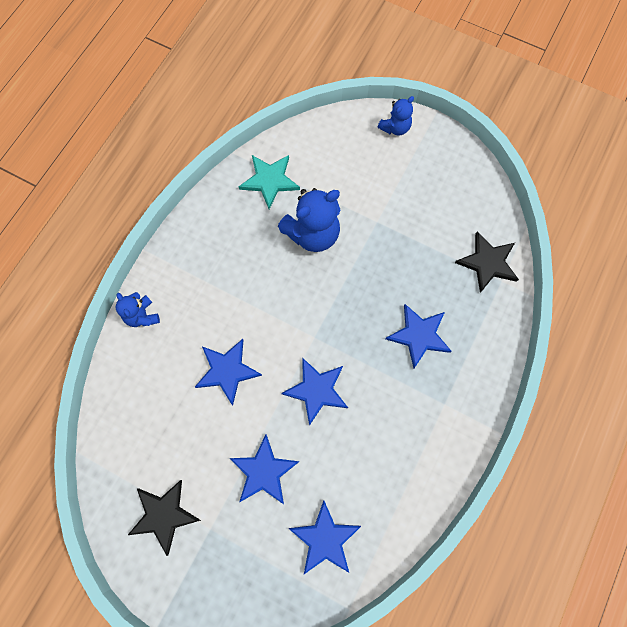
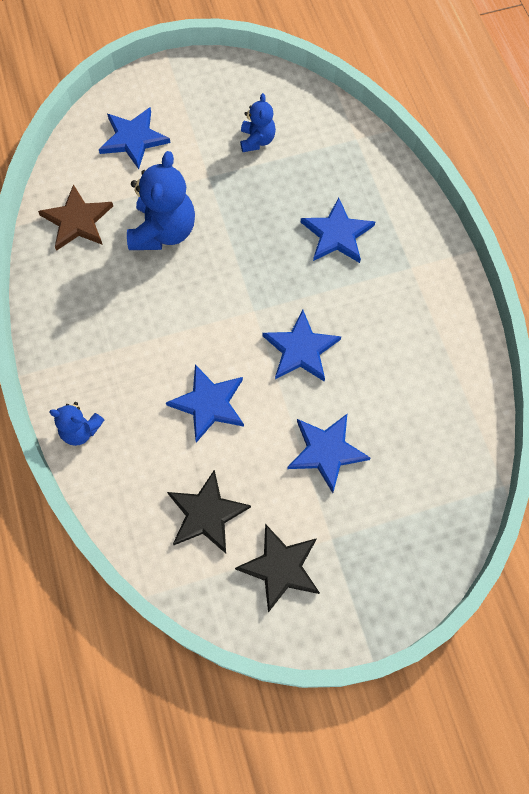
camera: 45 degrees left, 5 degrees down
turquoise star [239,155,300,209] -> brown star [38,184,113,251]
blue star [289,500,361,574] -> blue star moved to [99,107,170,169]
blue teddy bear [378,96,414,135] -> blue teddy bear moved to [240,93,276,152]
black star [455,232,519,293] -> black star moved to [167,469,251,553]

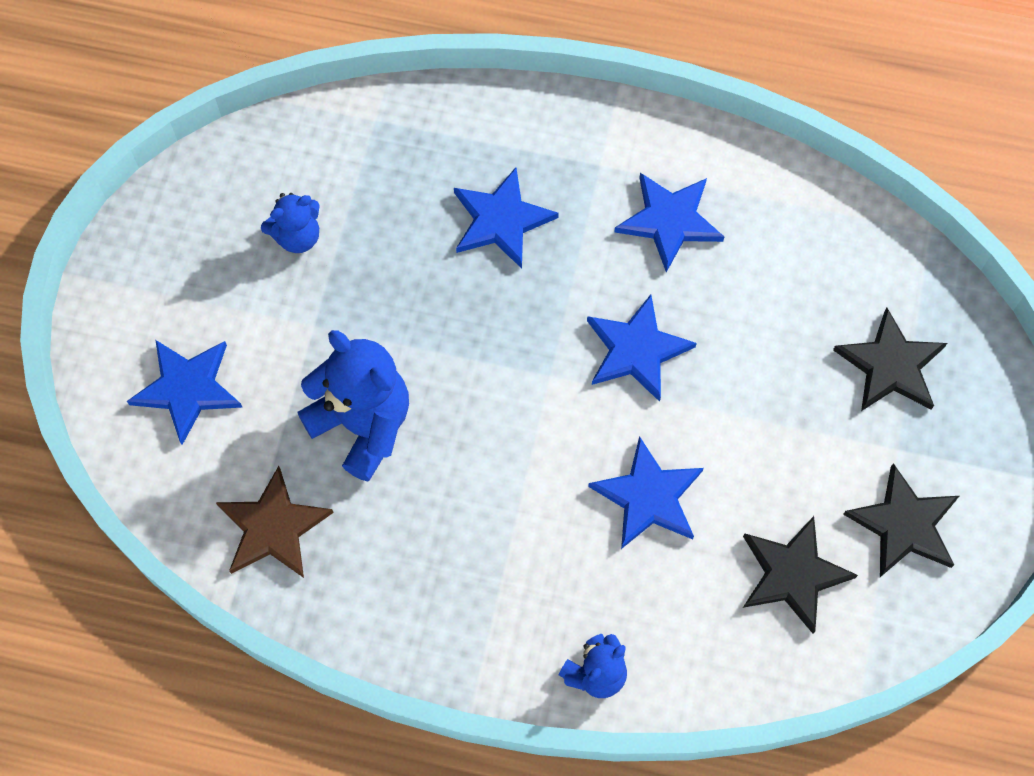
camera: 60 degrees left, 0 degrees up
blue teddy bear [240,93,276,152] -> blue teddy bear turned 120 degrees clockwise [261,193,320,253]
blue star [287,414,370,493] -> blue star moved to [614,173,724,272]
none -> black star [833,308,947,411]

